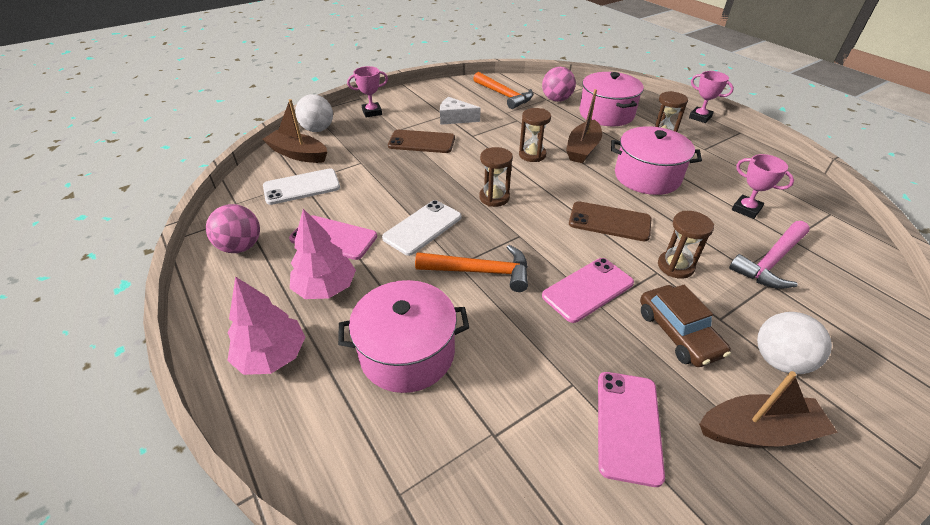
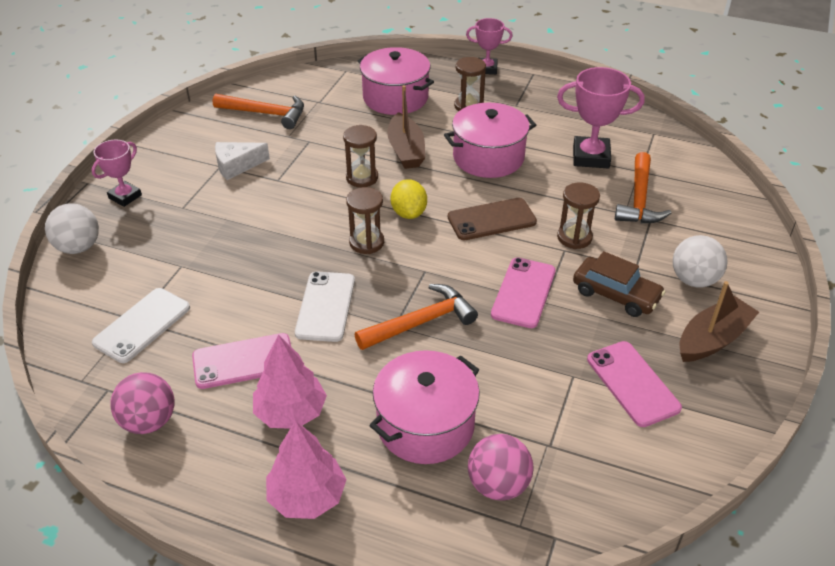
camera: 35 degrees left, 0 degrees up
brown boat [263,99,327,163] -> none
brown phone [388,130,455,153] -> none
pink ball [542,67,576,102] -> pink ball moved to [468,434,534,501]
pink hammer [729,221,810,289] -> orange hammer [615,152,671,223]
pink trophy [732,154,794,219] -> pink trophy [557,67,645,169], size x1.59
none -> yellow lemon [391,179,427,219]

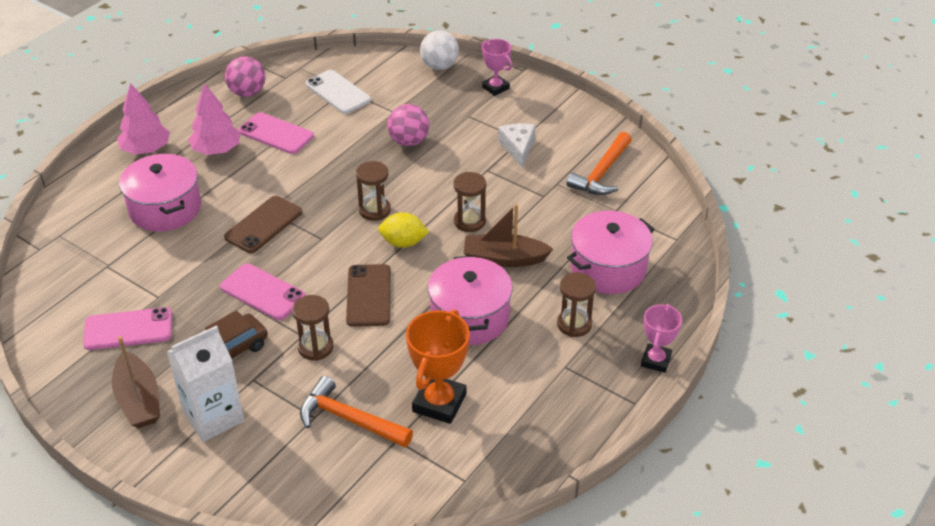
camera: 105 degrees right, 0 degrees up
pink phone [192,333,291,389] -> pink phone turned 60 degrees counterclockwise [238,112,314,154]
white phone [295,272,355,342] -> none
orange hammer [355,284,478,350] -> brown phone [224,196,302,253]
pink ball [468,434,534,501] -> pink ball moved to [387,104,429,146]
pink trophy [557,67,645,169] -> orange trophy [406,309,470,424]
white ball [673,235,727,288] -> white carton [167,325,245,442]

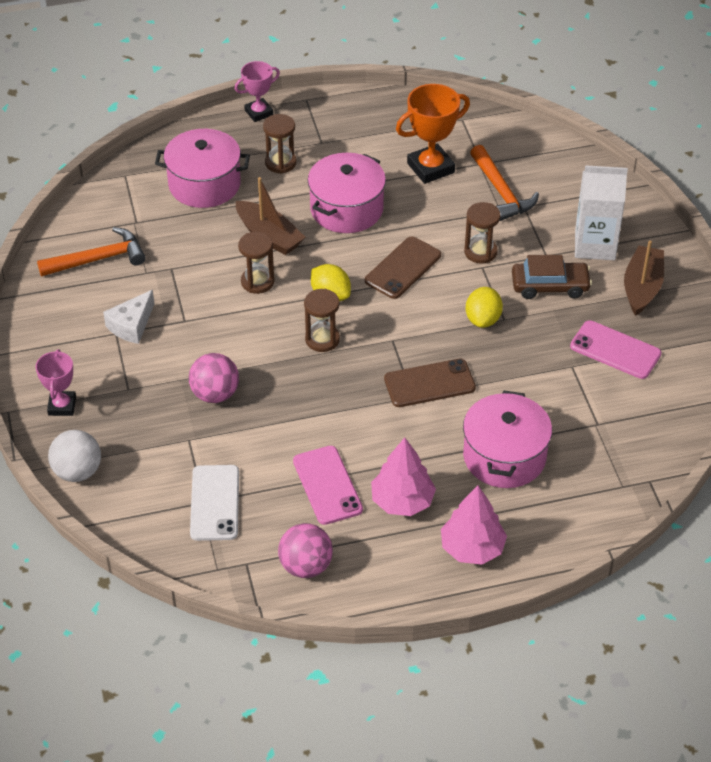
camera: 140 degrees left, 5 degrees up
pink phone [220,263,306,320] -> yellow lemon [466,287,503,328]

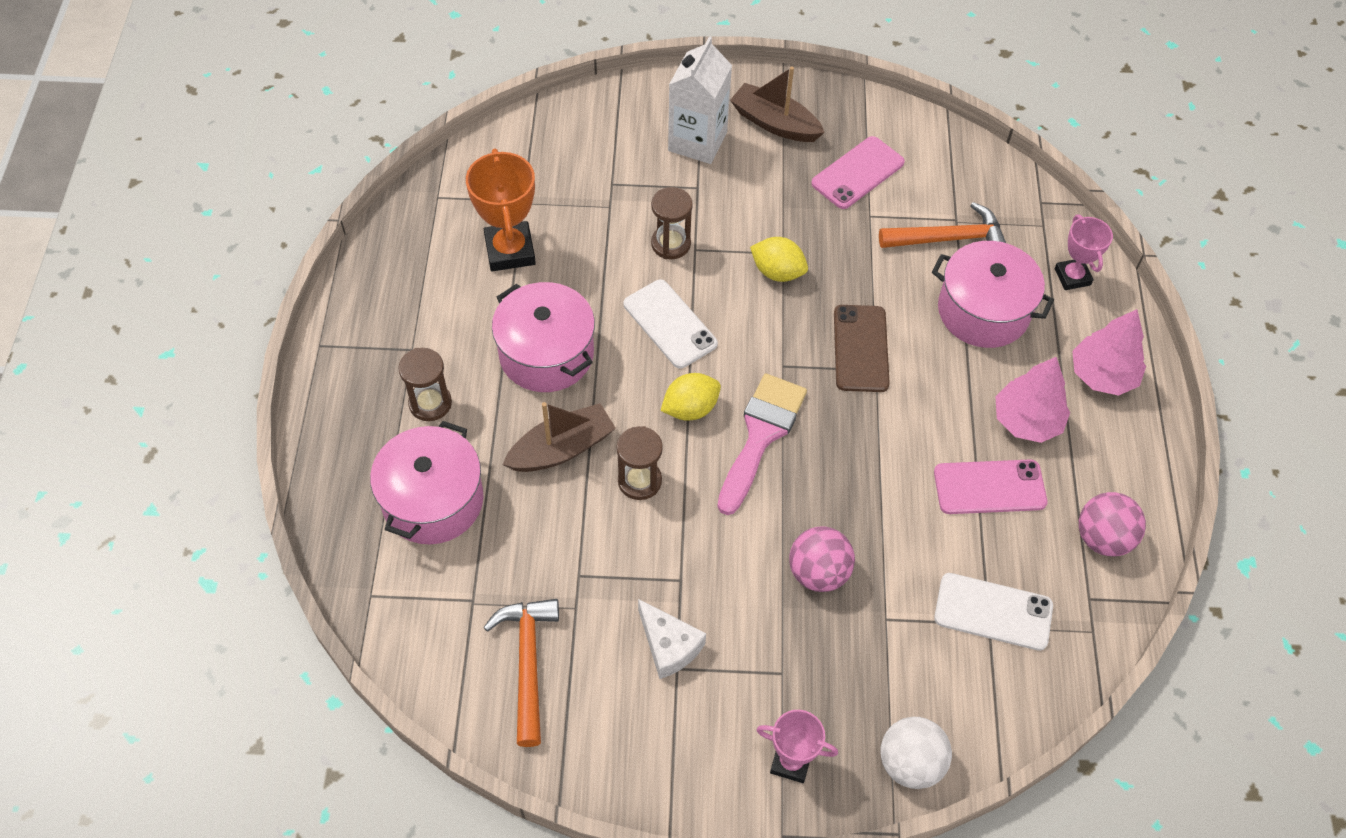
camera: 75 degrees left, 10 degrees up
pink trophy [235,61,280,122] -> pink trophy moved to [1055,215,1113,290]
brown hourglass [304,289,340,352] -> pink brush [717,373,807,515]
brown phone [365,236,441,299] -> white phone [624,280,718,368]
orange hammer [470,145,539,221] -> orange hammer moved to [879,202,1006,248]
brown car [512,255,592,299] -> none

